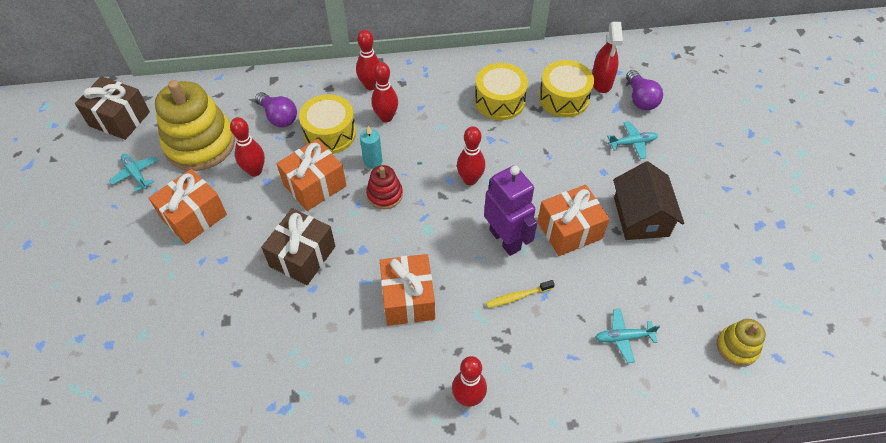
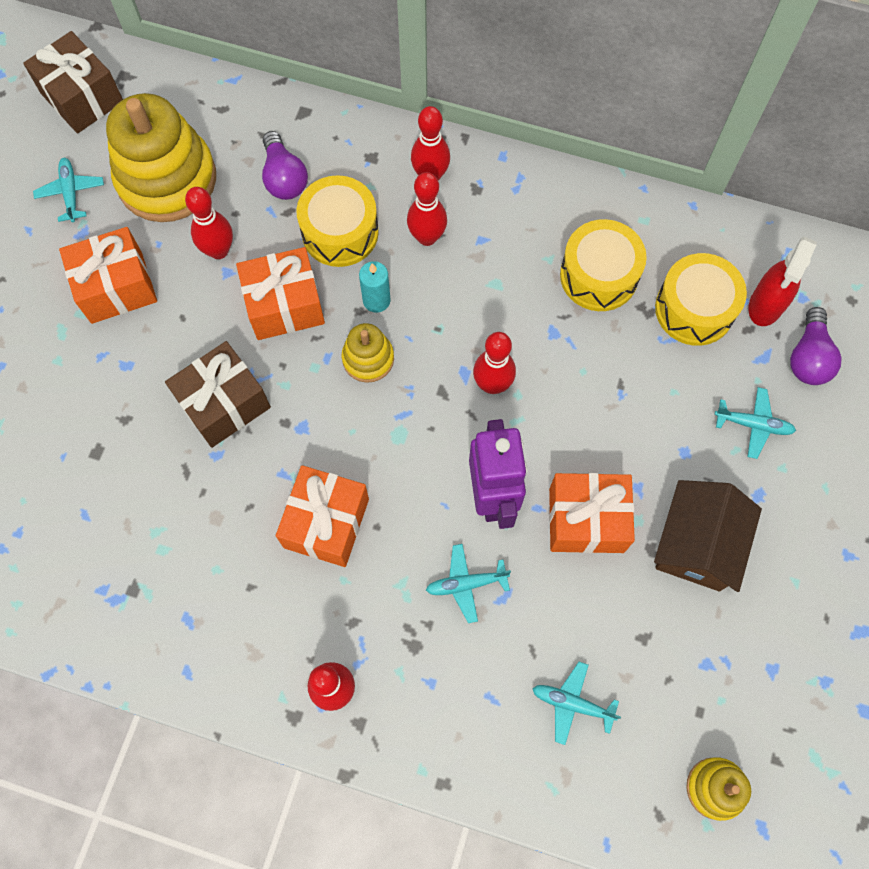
camera: 25 degrees right, 15 degrees up
red stacking toy [366,165,403,209] -> yellow stacking toy [342,323,394,383]
yellow toothbrush [486,280,555,308] -> turquoise plane [426,544,511,623]

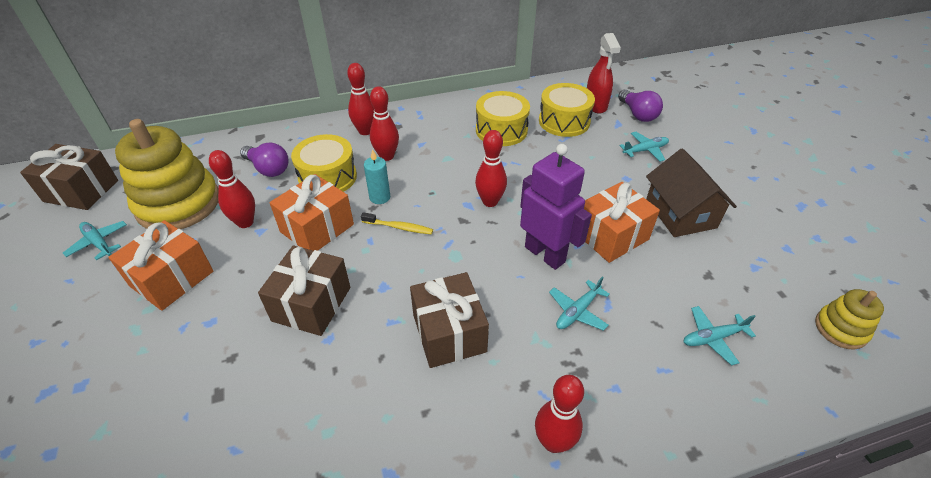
camera: 35 degrees left, 25 degrees down
orange gift [276,465,369,567] -> brown gift [410,272,489,368]
yellow stacking toy [342,323,394,383] -> yellow toothbrush [361,212,433,235]

